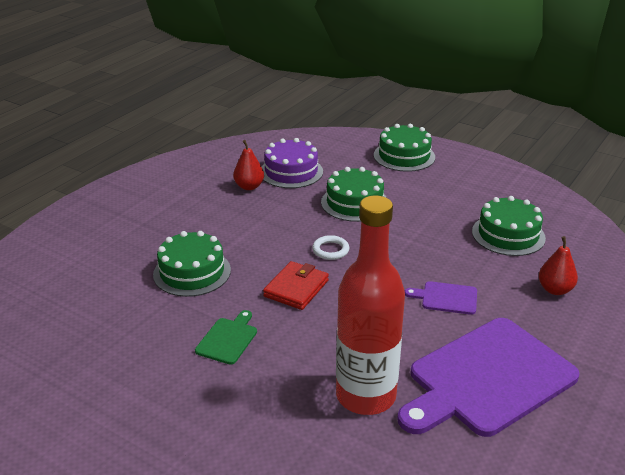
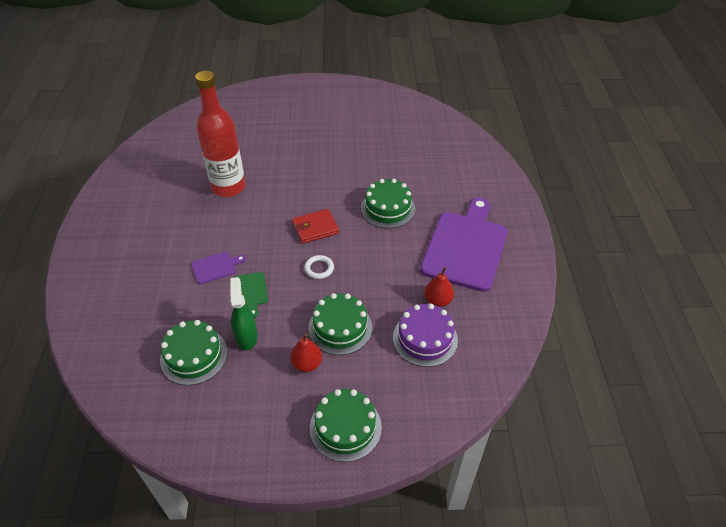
camera: 145 degrees right, 15 degrees up
green cutting board [195,310,257,365] -> green cutting board moved to [234,272,268,318]
red wallet [263,261,329,310] -> red wallet turned 75 degrees clockwise [292,209,339,244]
purple cutting board [397,318,579,437] -> purple cutting board moved to [420,197,507,292]
red pear [539,236,578,295] -> red pear moved to [290,333,322,372]
none -> green spray bottle [230,277,258,350]

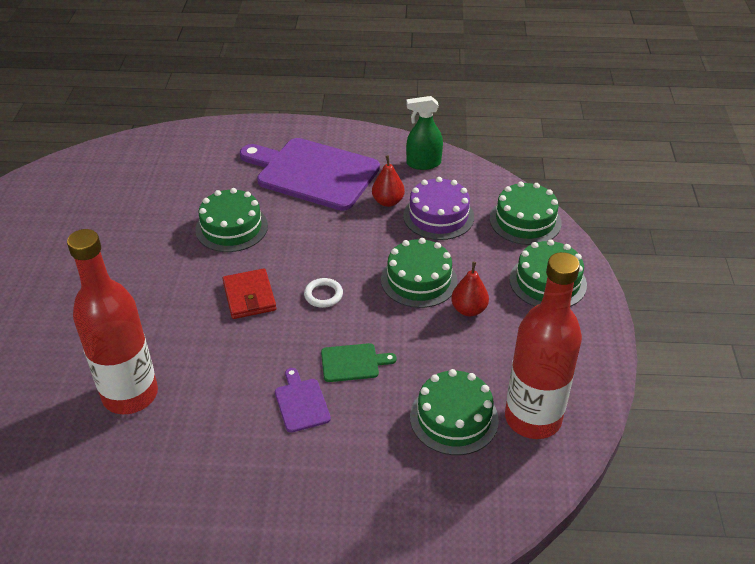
camera: 85 degrees left, 5 degrees down
green spray bottle [230,277,258,350] -> green spray bottle moved to [406,96,443,170]
none -> green cake [490,182,561,245]
none -> red bottle [505,252,582,439]

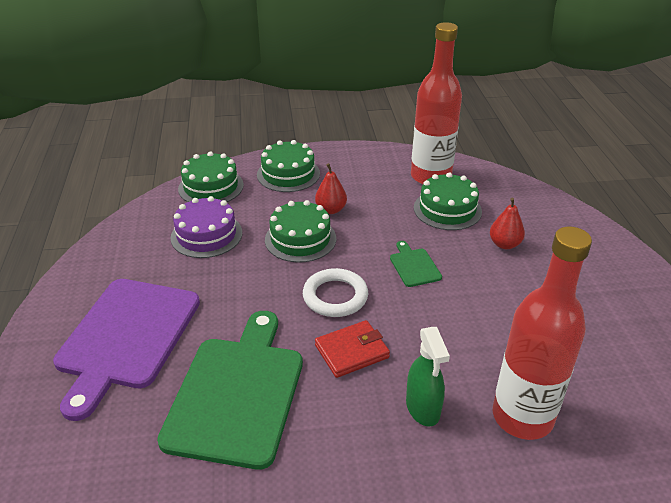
camera: 100 degrees left, 5 degrees down
green cake [195,188,268,252] -> green cutting board [157,311,303,470]
purple cutting board [275,368,331,433] -> none
white ring [304,278,343,308] -> white ring [303,268,368,317], size x1.66
red pear [372,155,405,207] -> red pear moved to [490,197,525,249]
green spray bottle [406,96,443,170] -> green spray bottle moved to [406,327,450,427]

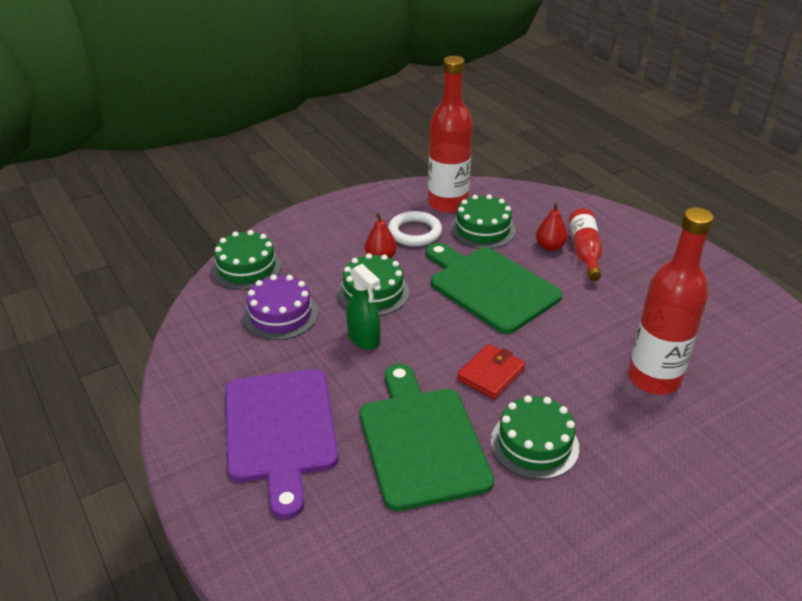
camera: 25 degrees left, 0 degrees up
green cake [257,140,320,192] -> green cake moved to [491,395,579,480]
white ring [303,268,368,317] -> white ring moved to [388,211,442,246]
green cutting board [390,241,442,287] -> green cutting board [426,243,562,334], size x2.35
green spray bottle [406,327,450,427] -> green spray bottle moved to [346,264,380,350]
none -> red bottle [569,208,602,281]

